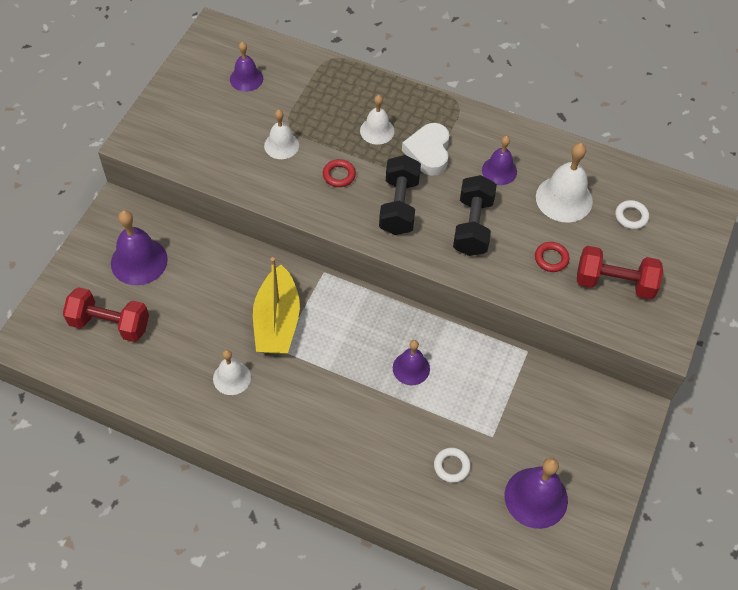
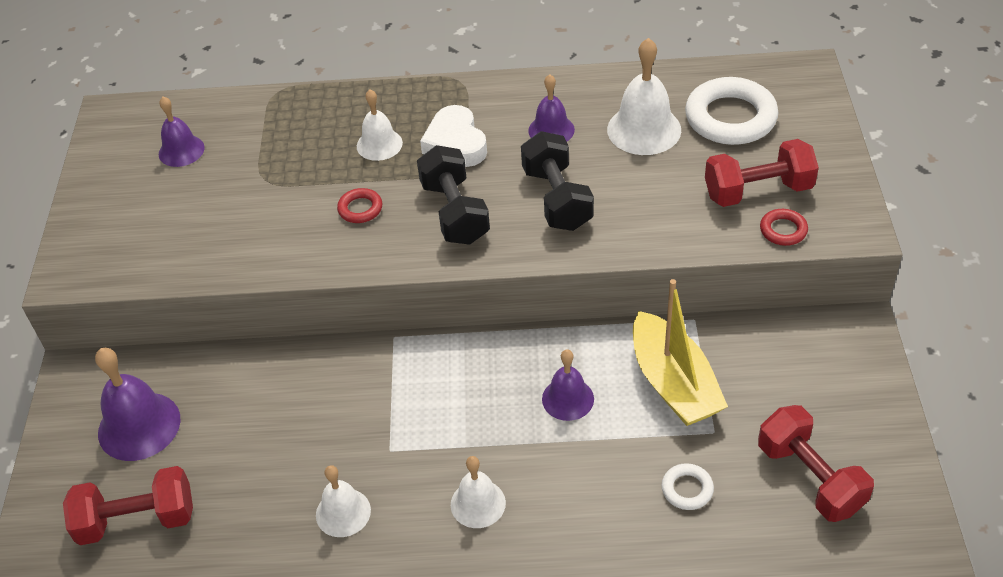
camera: 20 degrees left, 10 degrees down
yellow boat [253,257,300,354] -> yellow boat moved to [633,279,728,426]
white bell [264,110,299,159] -> white bell moved to [451,456,506,528]
purple bell [505,458,568,529] -> red dumbbell [758,405,874,522]
red ring [535,242,570,272] -> red ring moved to [760,209,808,246]
white ring [615,200,649,229] -> white ring [685,77,778,145], size x2.11

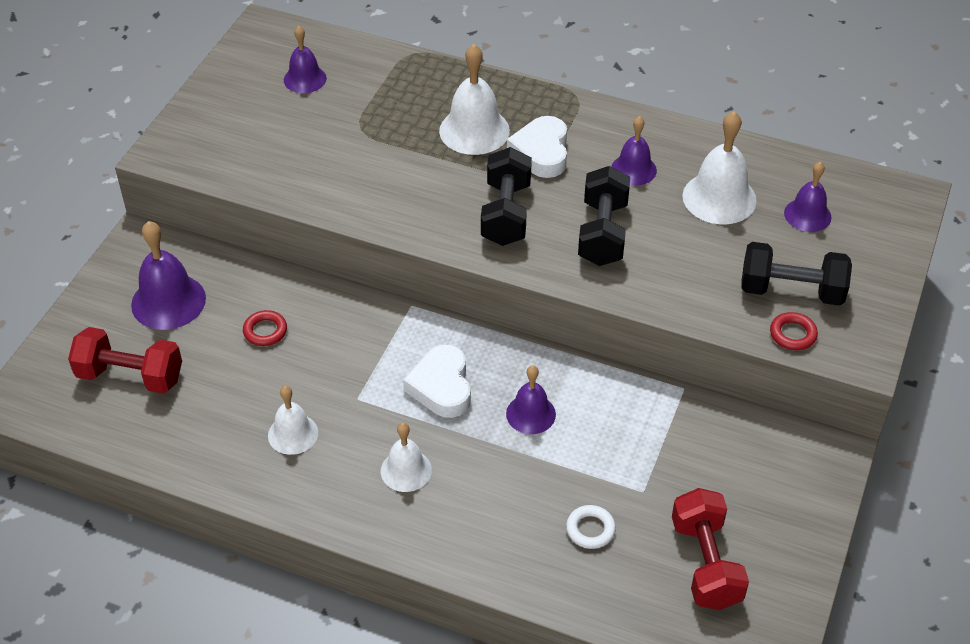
camera: 20 degrees right, 0 degrees up
red ring [337,188,382,223] -> red ring moved to [243,310,287,346]
white bell [357,90,403,161] -> white bell [439,44,510,155], size x1.59
yellow boat [633,279,728,426] -> none
white ring [685,77,778,145] -> purple bell [784,162,832,232]
red dumbbell [705,139,819,207] -> black dumbbell [741,242,852,306]
none -> white heart [403,345,471,418]

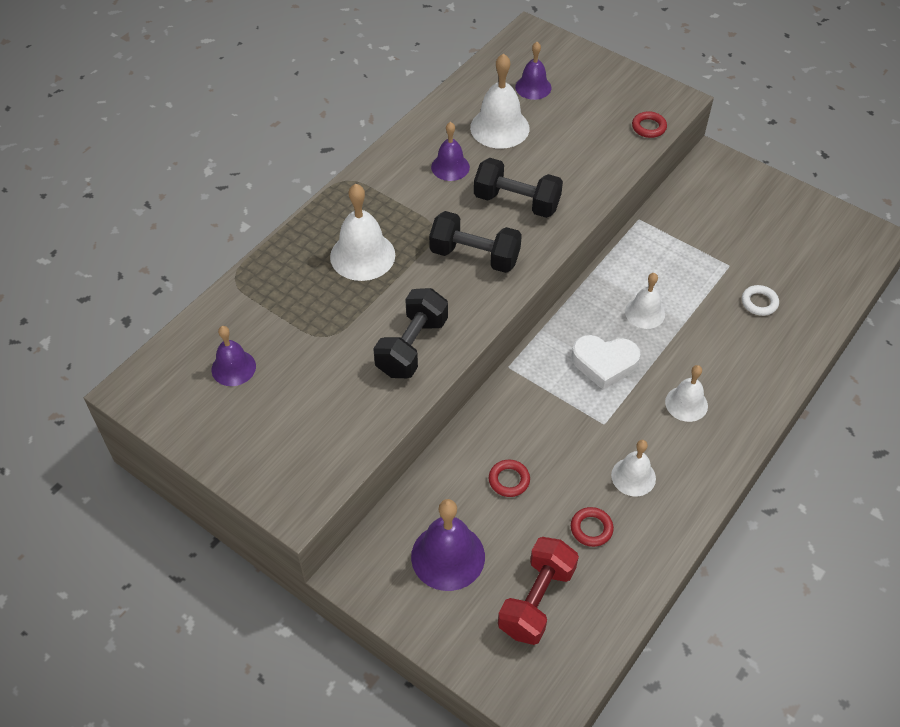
camera: 75 degrees left, 5 degrees up
purple bell [506,366,556,434] -> white bell [625,273,665,329]
white heart [507,116,567,178] -> none
red dumbbell [672,488,749,610] -> none
black dumbbell [741,242,852,306] -> black dumbbell moved to [373,288,448,378]
none -> red ring [571,507,614,547]

